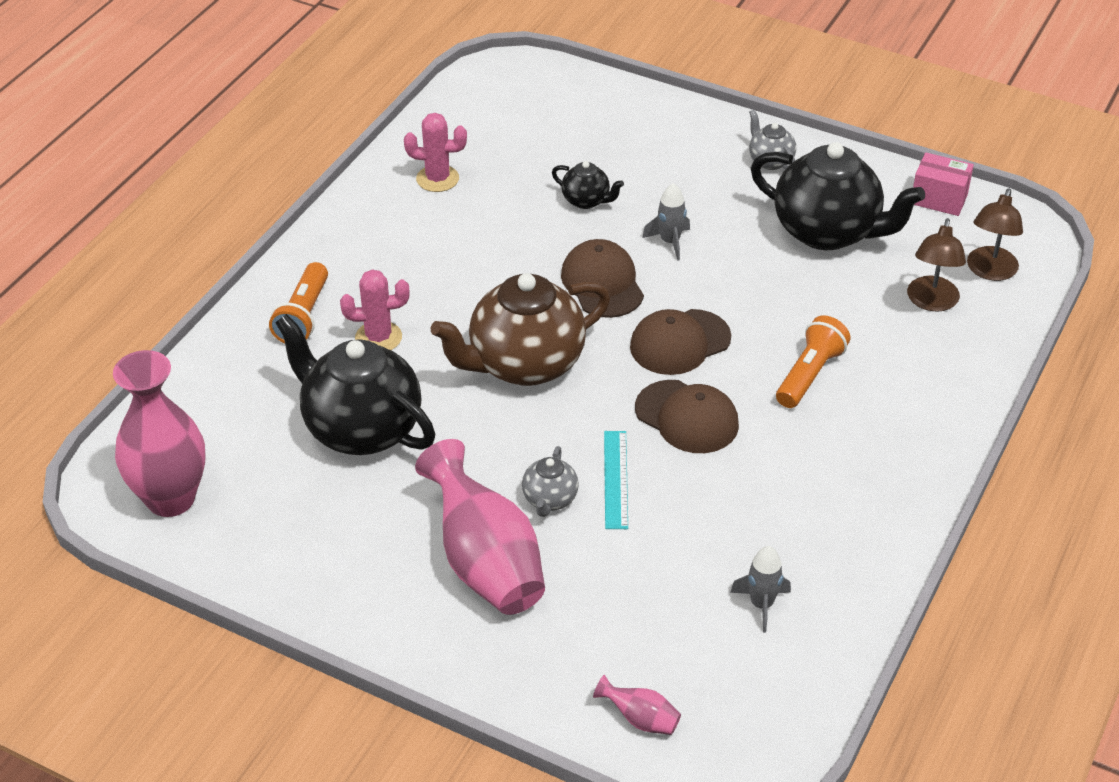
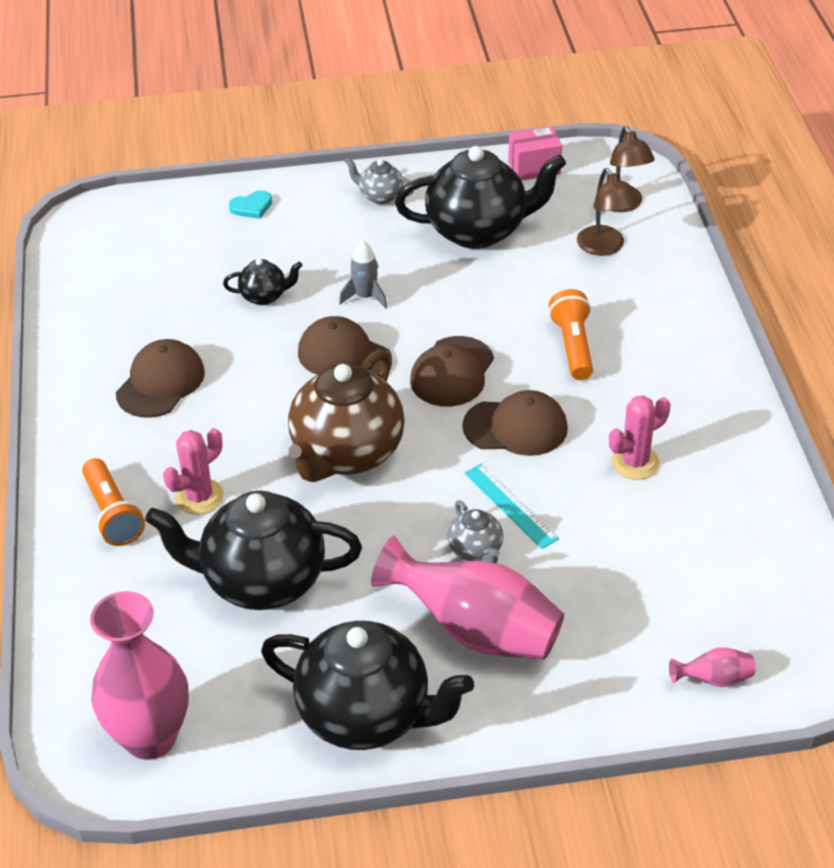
camera: 35 degrees left, 0 degrees up
pink cactus [404,113,467,192] -> pink cactus moved to [609,396,670,480]
grey rocket [730,546,791,633] -> none
none -> brown cap [116,339,205,418]
none -> turquoise heart [229,190,272,219]
none -> black teapot [261,621,474,750]

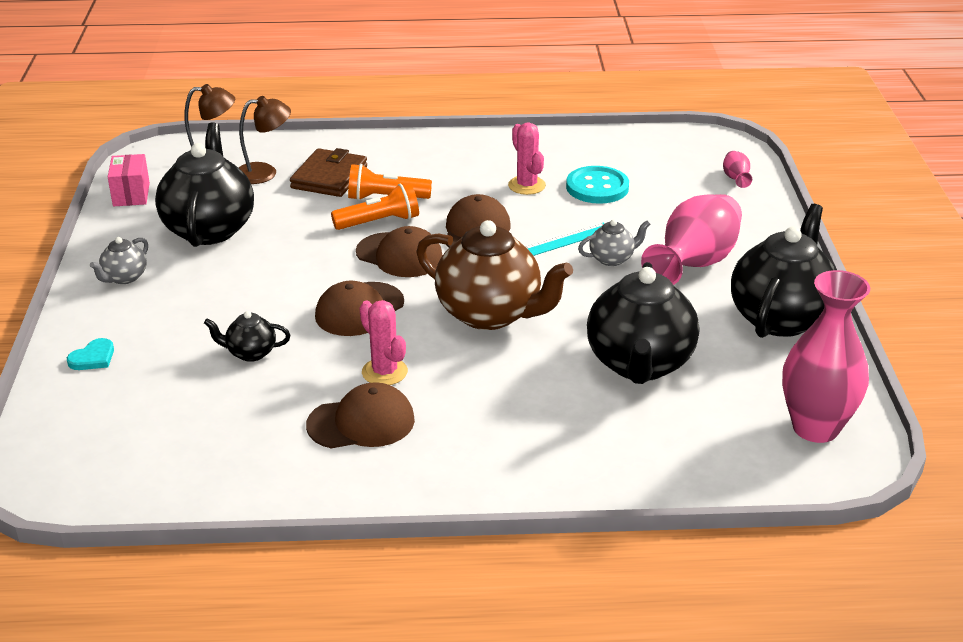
camera: 85 degrees left, 10 degrees down
orange flashlight [82,458,145,546] -> orange flashlight moved to [331,183,419,230]
brown cap [116,339,205,418] -> brown cap turned 135 degrees clockwise [306,382,415,448]
pink cactus [163,428,224,515] -> pink cactus moved to [360,300,408,385]
black teapot [223,258,302,305] -> black teapot turned 90 degrees counterclockwise [204,311,290,362]
turquoise heart [229,190,272,219] -> turquoise heart turned 60 degrees clockwise [67,338,114,370]
grey rocket [339,240,387,309] -> none
none -> brown wallet [290,148,367,197]
none -> turquoise button [566,166,629,204]

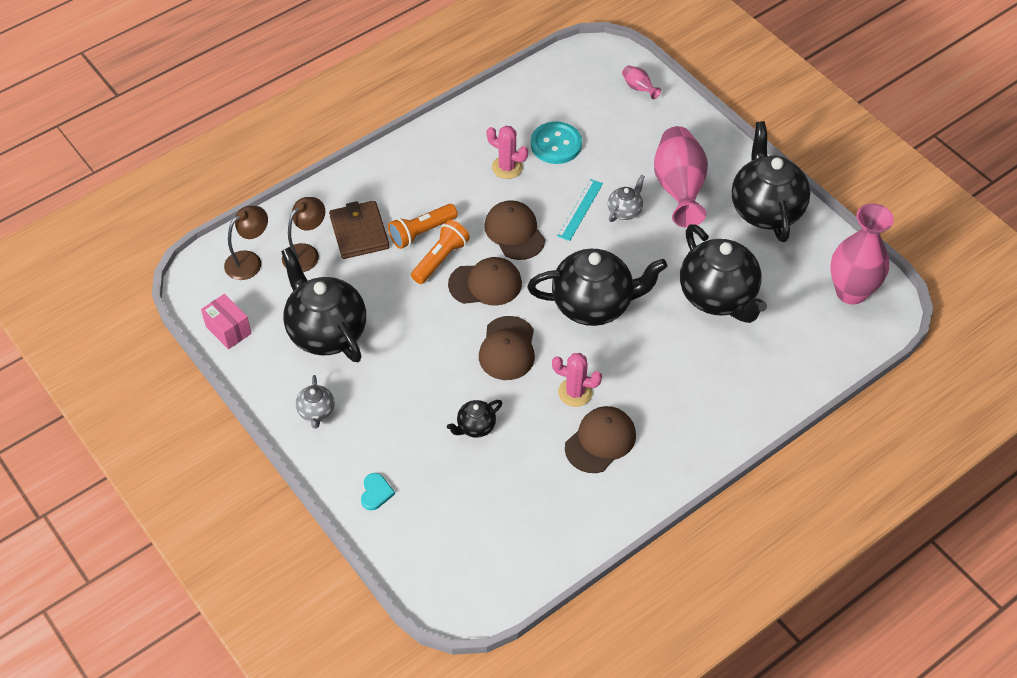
camera: 35 degrees left, 20 degrees up
brown teapot [416,220,573,330] -> black teapot [527,249,667,326]

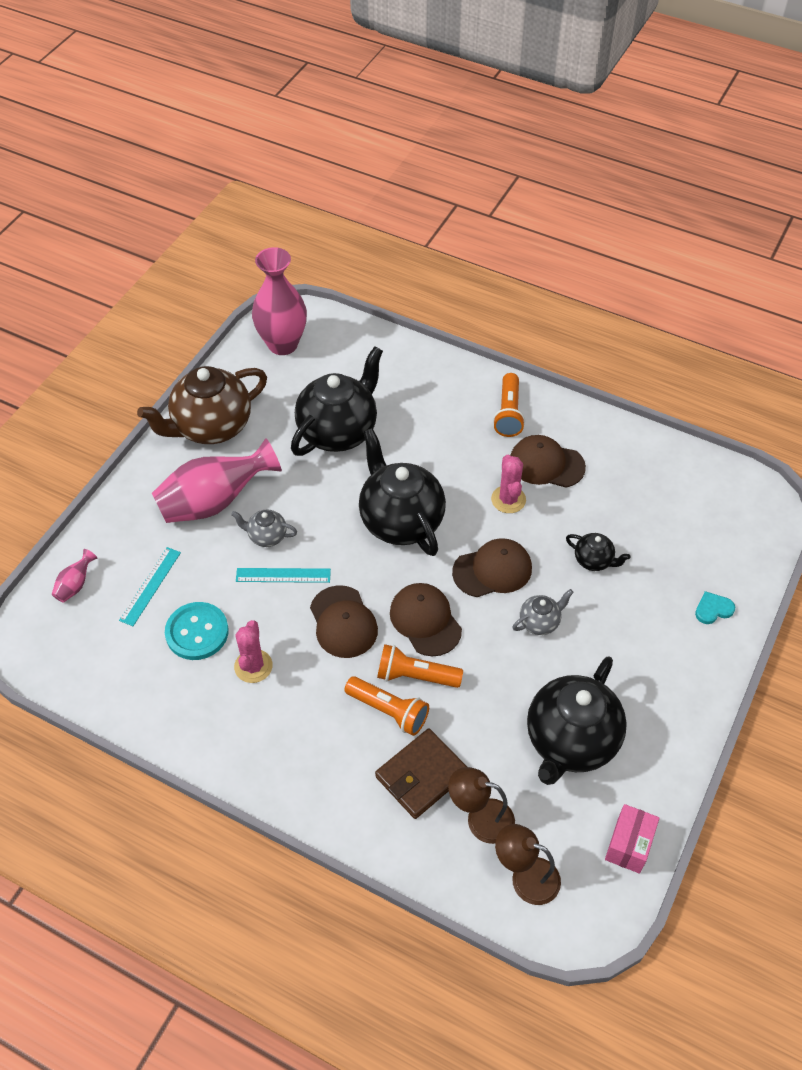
camera: 115 degrees left, 0 degrees up
grey teapot [296,375,335,429] -> grey teapot moved to [512,589,574,635]
brown cap [484,200,545,260] -> brown cap turned 60 degrees counterclockwise [310,585,378,658]
black teapot [731,121,810,242] -> brown teapot [137,366,267,444]
none -> turquoise ruler [119,547,181,626]
none -> orange flashlight [493,373,525,437]

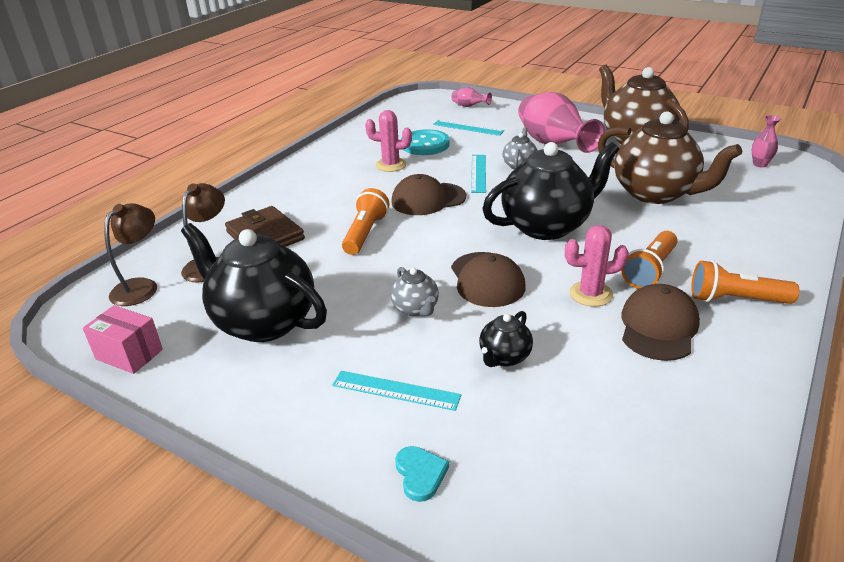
camera: 95 degrees right, 20 degrees down
pink vase [252,247,307,355] -> pink vase [752,115,781,167], size x0.43
black teapot [291,346,383,456] -> brown teapot [598,111,742,204]
orange flashlight [345,676,429,736] -> orange flashlight moved to [621,231,678,289]
brown cap [390,583,462,656] -> none
none -> turquoise ruler [332,371,461,411]

